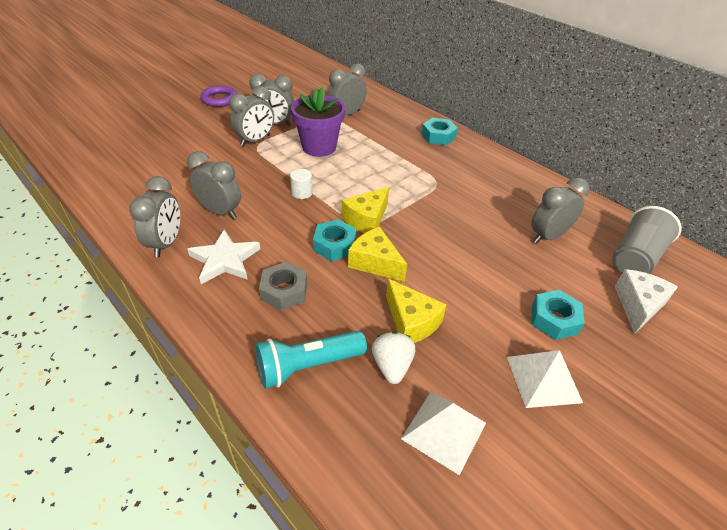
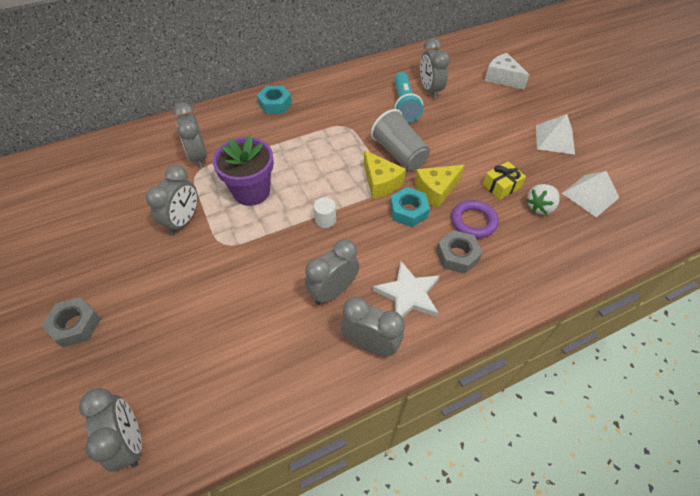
camera: 70 degrees left, 10 degrees up
purple ring [200,85,237,107] -> purple ring moved to [451,200,498,238]
grey clock [229,86,274,147] -> grey clock moved to [79,388,142,472]
turquoise flashlight [256,331,367,389] -> turquoise flashlight moved to [394,72,423,122]
white strawberry [372,332,415,384] -> white strawberry turned 60 degrees counterclockwise [526,184,560,215]
yellow cheese [386,279,447,343] -> yellow gift [483,161,526,200]
turquoise nut [532,290,585,340] -> none
grey cup [612,206,682,274] -> grey cup moved to [371,109,430,171]
none -> grey nut [42,297,101,347]

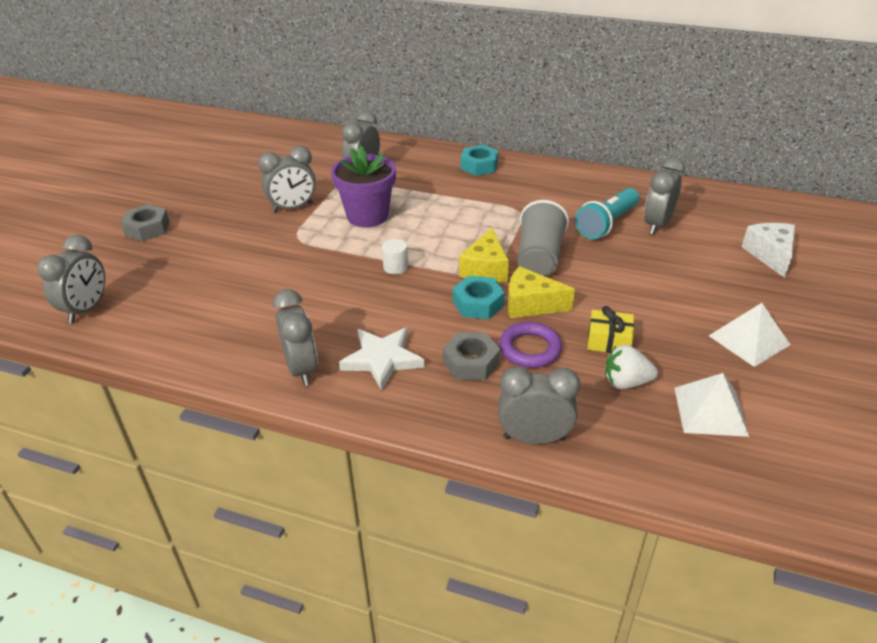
camera: 45 degrees right, 15 degrees down
grey clock [305,239,359,305] -> grey clock moved to [498,366,580,444]

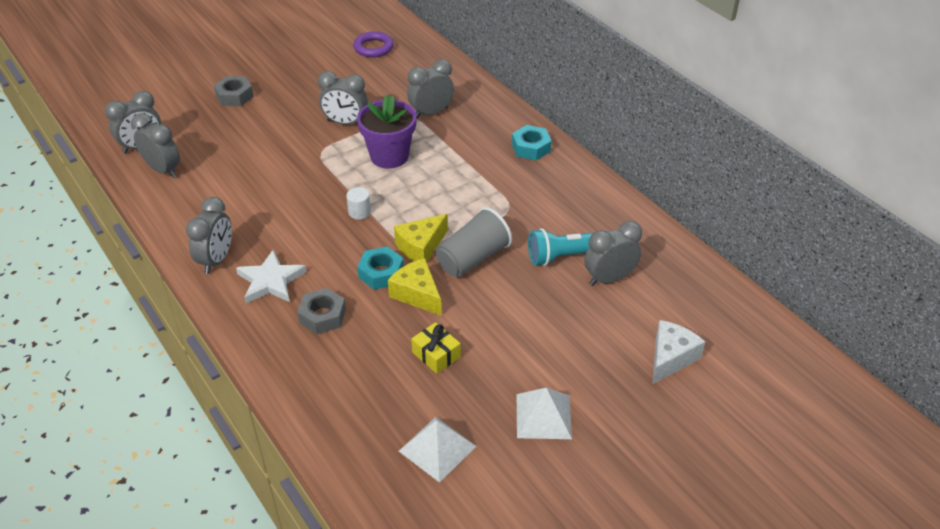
camera: 35 degrees right, 5 degrees up
grey clock [498,366,580,444] -> grey clock moved to [131,113,180,178]
purple ring [499,322,562,368] -> purple ring moved to [353,31,394,58]
white strawberry [605,345,658,389] -> none

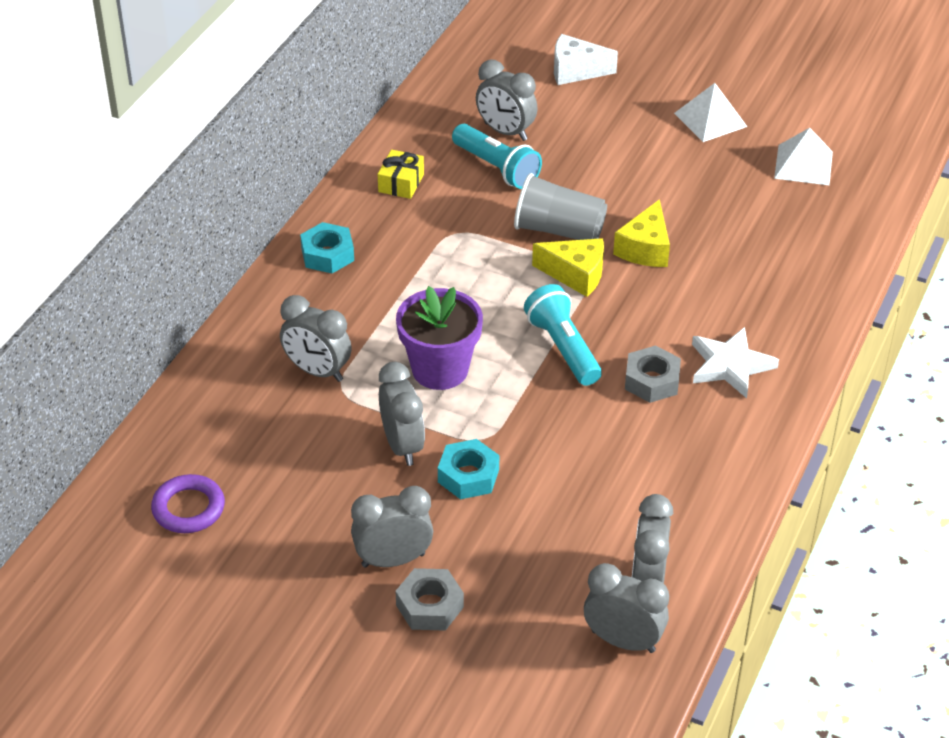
camera: 120 degrees left, 0 degrees up
grey clock [186,197,232,274] -> grey clock moved to [351,486,433,568]
grey nut [297,288,346,334] -> grey nut moved to [625,345,681,403]
white cylinder [346,187,371,220] -> turquoise flashlight [524,284,602,386]
turquoise nut [357,246,404,290] -> turquoise nut moved to [438,439,499,499]
yellow gift [411,322,461,374] -> yellow gift moved to [378,150,424,199]

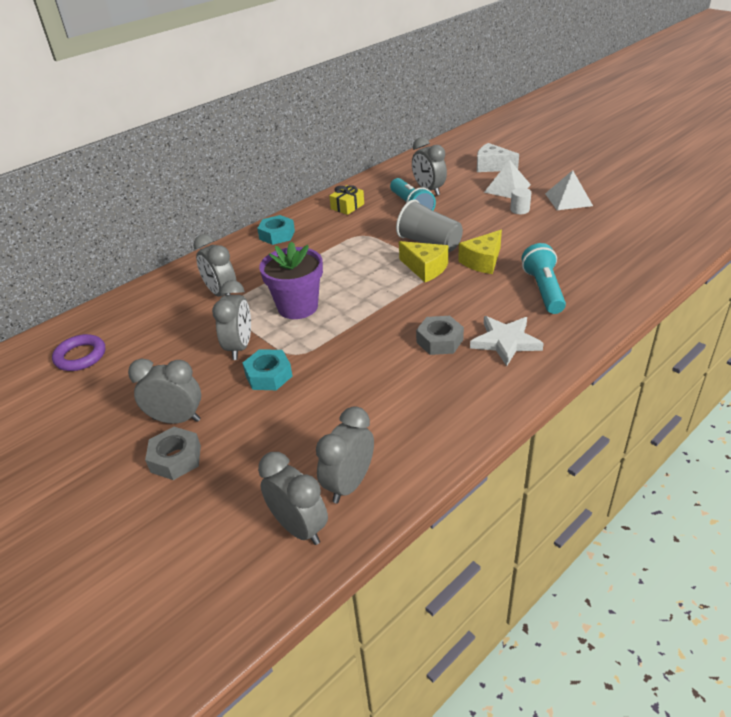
camera: 25 degrees right, 5 degrees down
turquoise flashlight [524,284,602,386] -> turquoise flashlight moved to [522,243,566,314]
white pyramid [774,128,833,185] -> white pyramid moved to [484,160,531,198]
none -> white cylinder [510,188,531,214]

